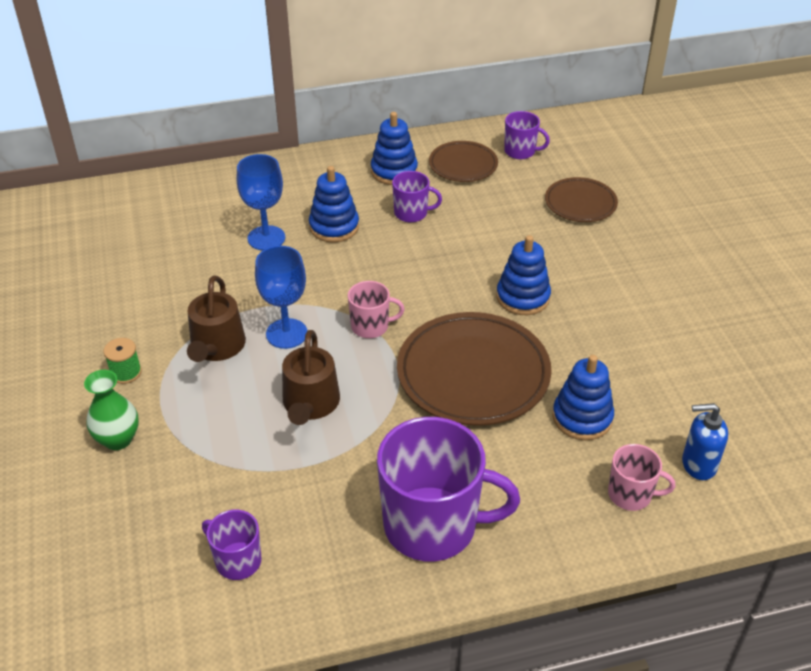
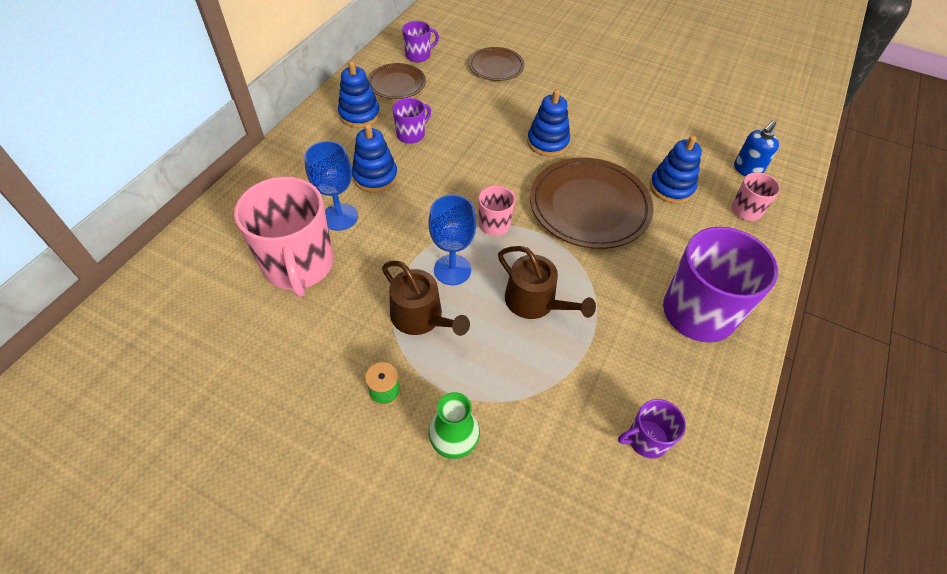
camera: 50 degrees left, 10 degrees up
none -> pink mug [234,176,334,297]

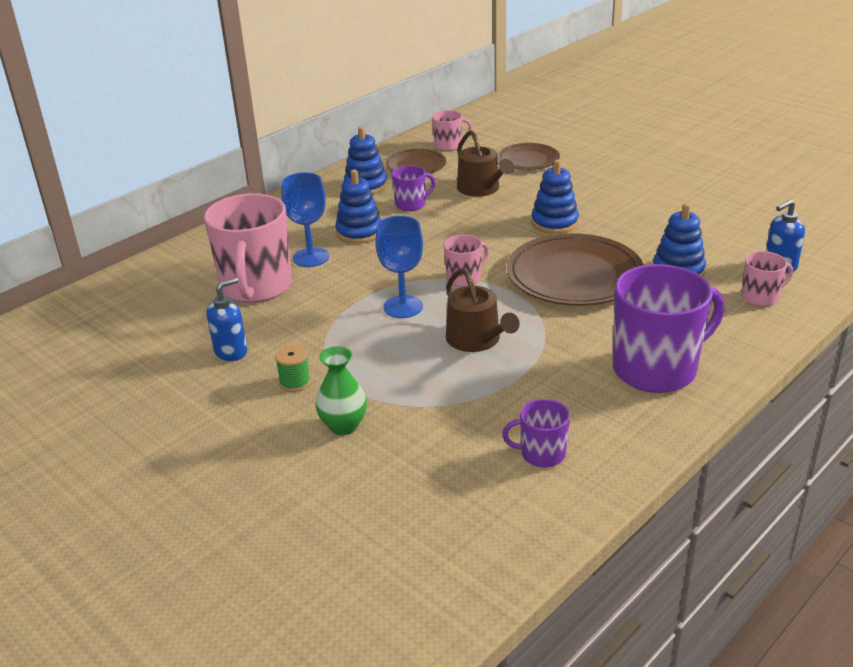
camera: 20 degrees right, 20 degrees down
brown watering can [382,261,470,336] -> brown watering can moved to [457,130,514,197]
purple mug [402,21,439,62] -> pink mug [432,110,473,151]
none -> blue soap dispenser [206,277,247,361]

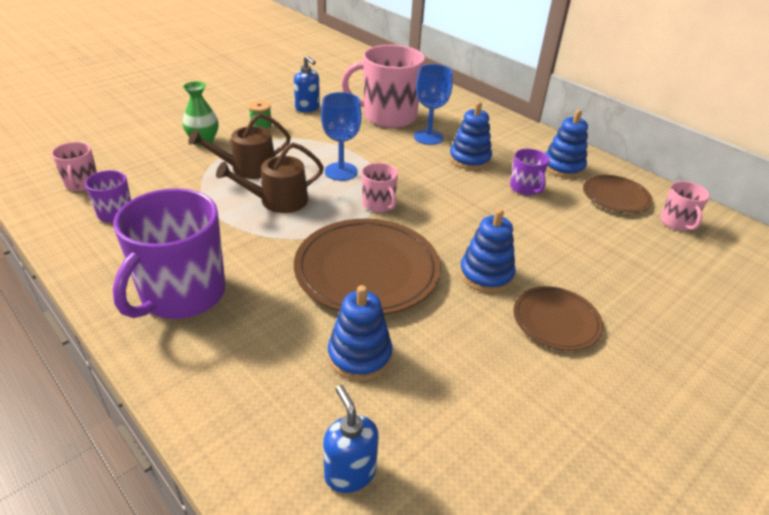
camera: 90 degrees right, 5 degrees up
brown watering can [457,130,514,197] -> brown watering can moved to [188,113,291,179]
brown plate [498,143,560,170] -> brown plate moved to [513,286,603,350]
purple mug [613,264,725,393] -> purple mug turned 45 degrees clockwise [113,188,225,319]
pink mug [741,251,793,307] -> pink mug moved to [51,142,97,191]

